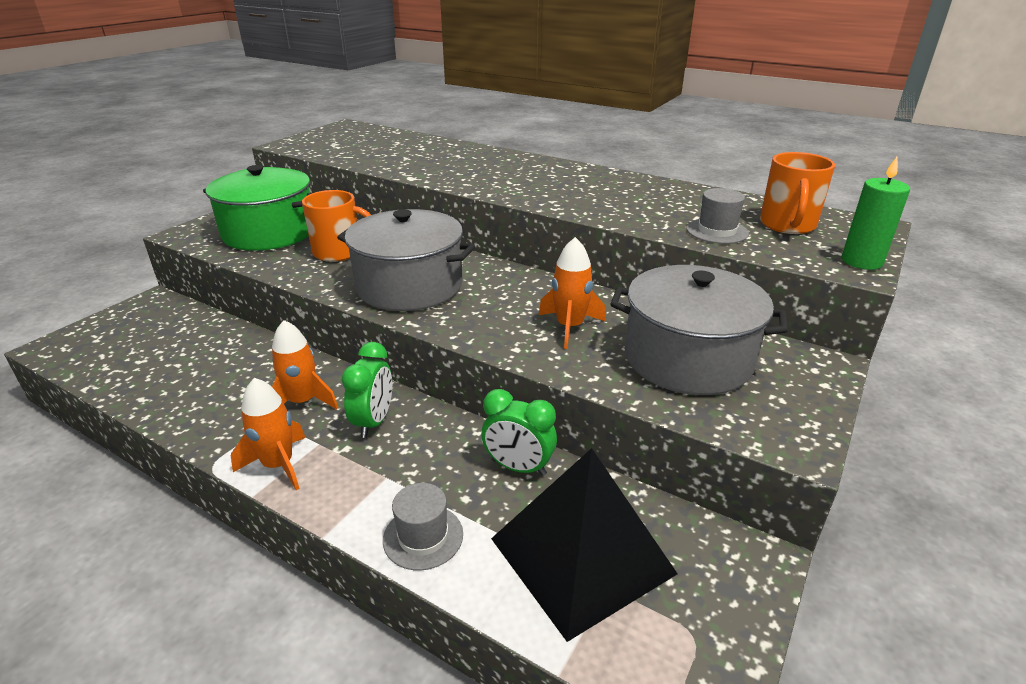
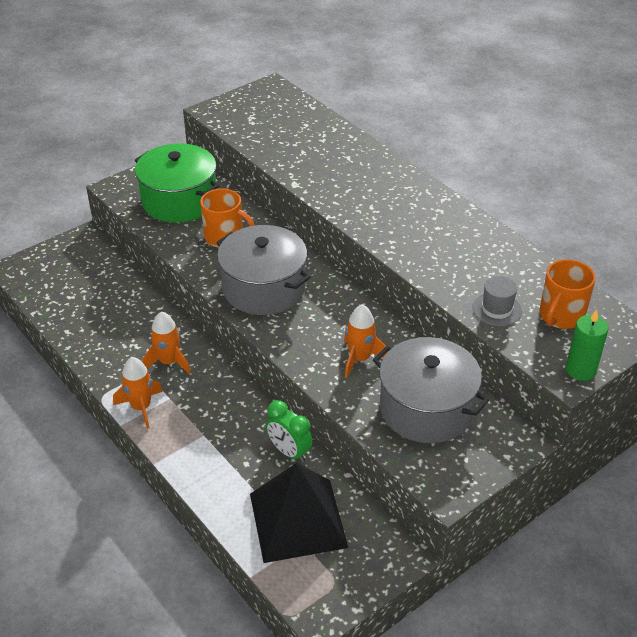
camera: 20 degrees right, 10 degrees up
green clock [342,342,392,438] -> none
grey hat [383,483,463,570] -> none

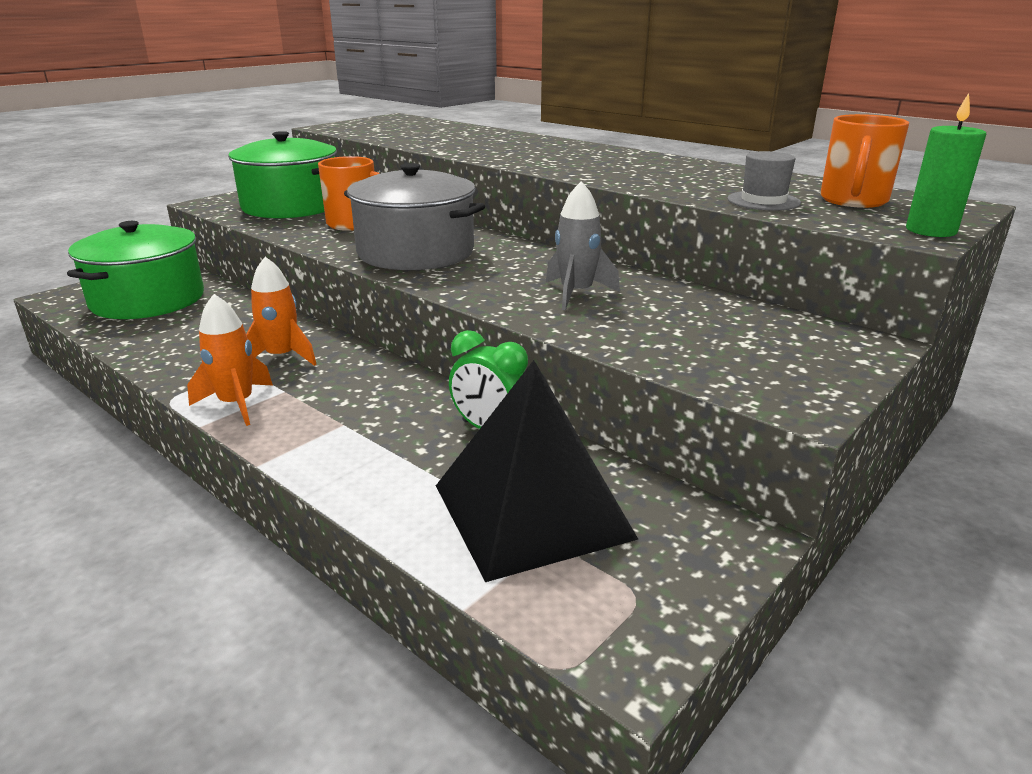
camera: 10 degrees left, 15 degrees down
orange rocket [344,305,388,378] -> grey rocket [546,181,620,310]
grey pot [373,337,489,443] -> none
none -> green pot [67,221,204,319]

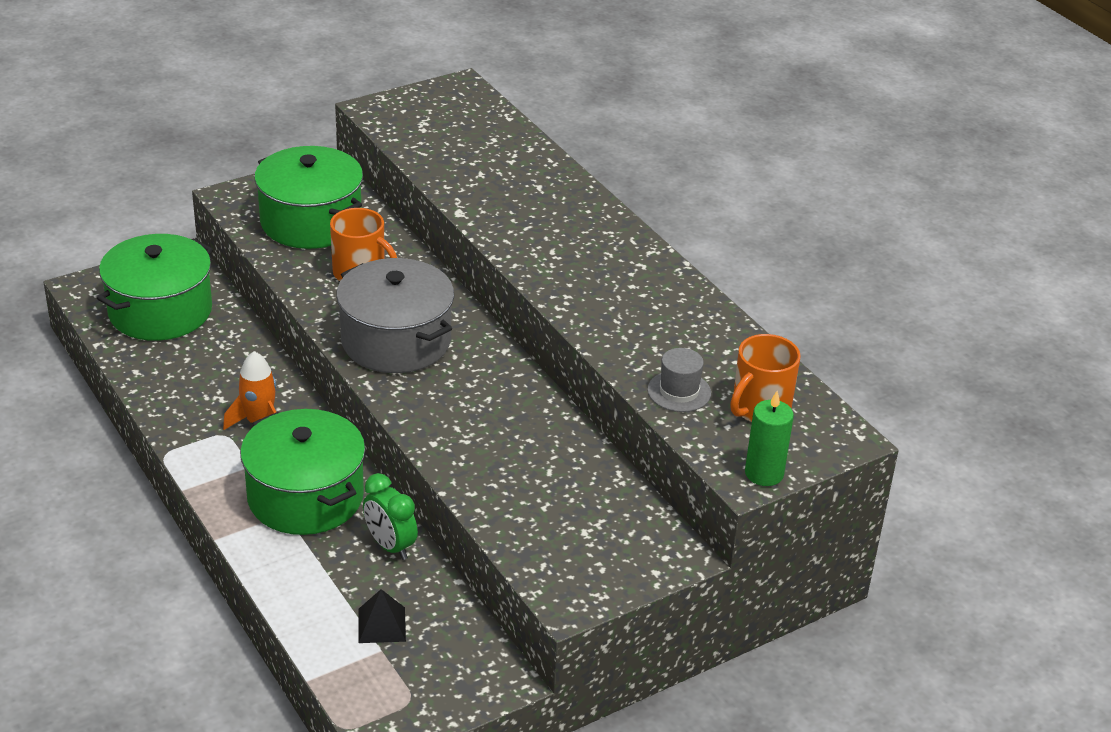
camera: 15 degrees right, 10 degrees up
orange rocket [187,294,273,426] -> none
black pyramid [436,360,638,582] -> black pyramid [358,589,406,643], size x0.43
grey rocket [546,181,620,310] -> none
none -> green pot [240,409,365,535]

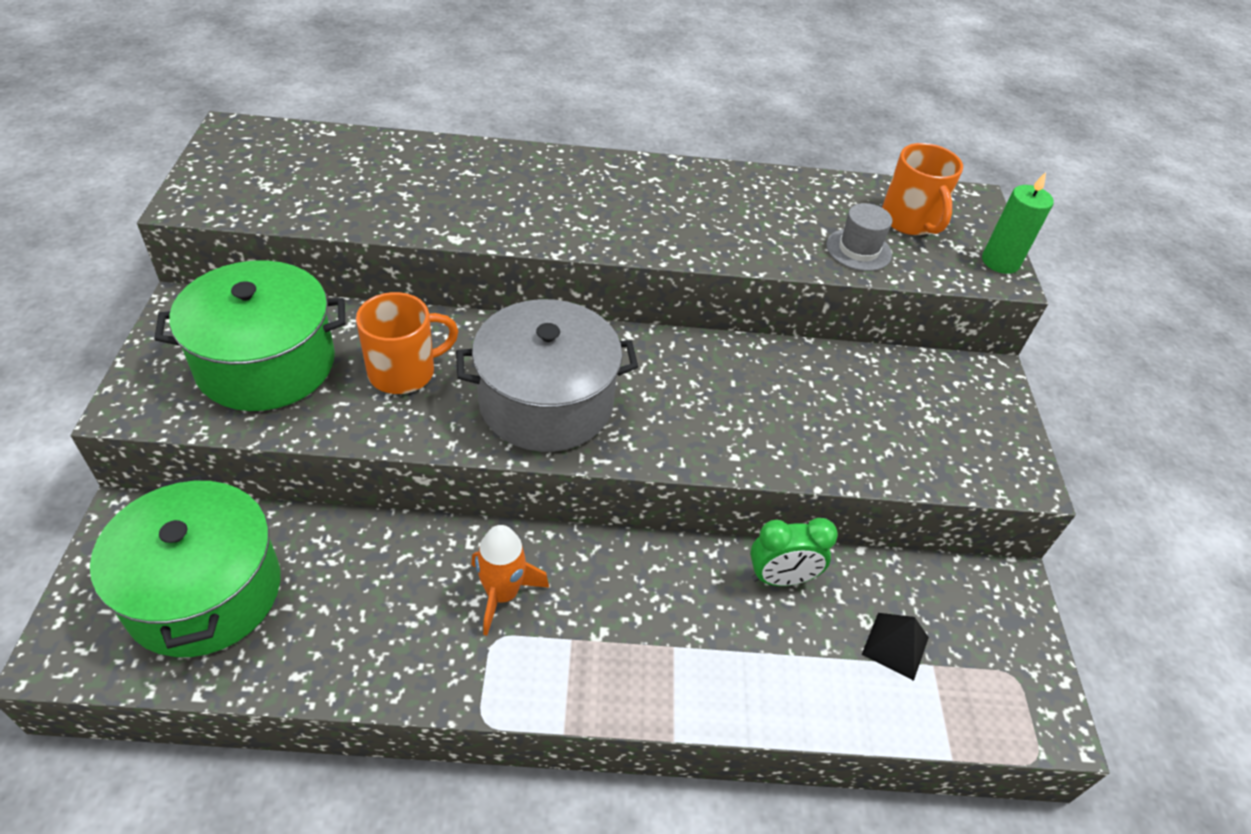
camera: 60 degrees left, 10 degrees up
green pot [240,409,365,535] -> none

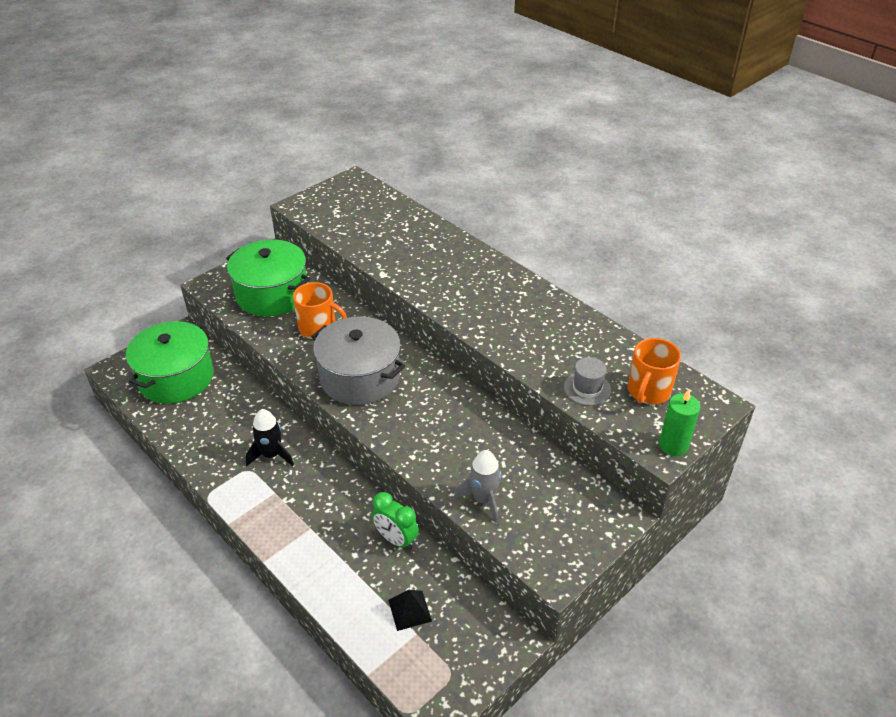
camera: 50 degrees right, 5 degrees down
orange rocket [471,525,549,636] -> black rocket [245,409,294,466]
none -> grey rocket [454,450,502,523]

